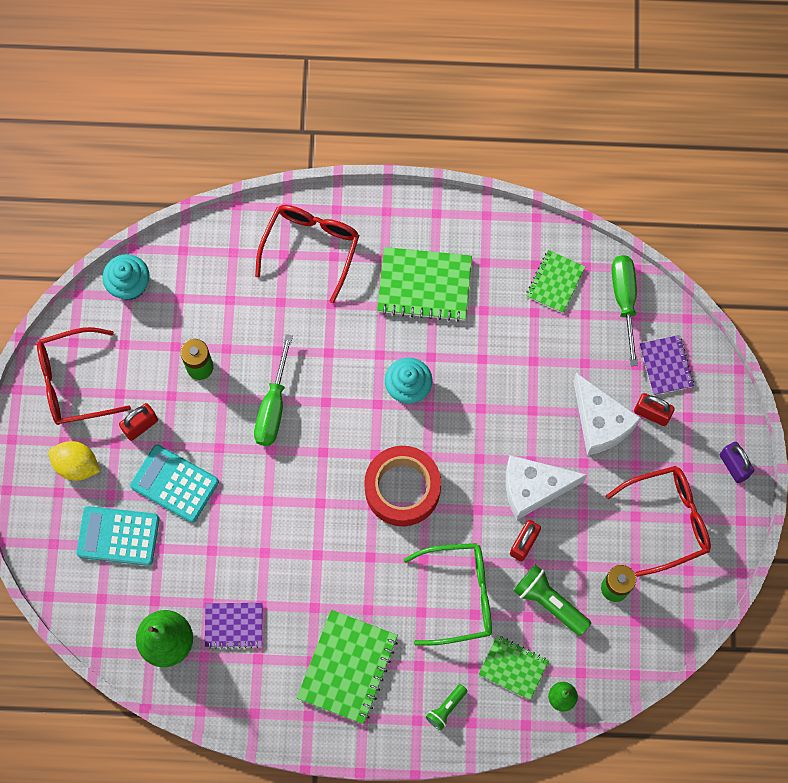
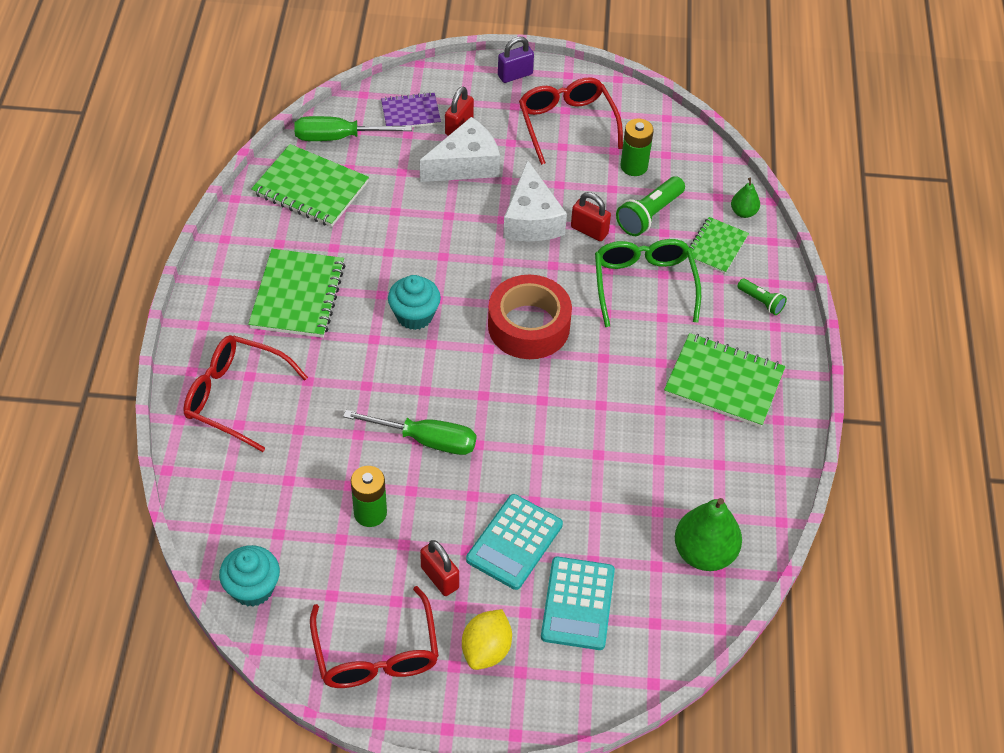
camera: 90 degrees left, 20 degrees down
purple notebook [205,603,262,649] -> none
green notebook [526,250,586,313] -> green notebook [251,144,369,227], size x1.64

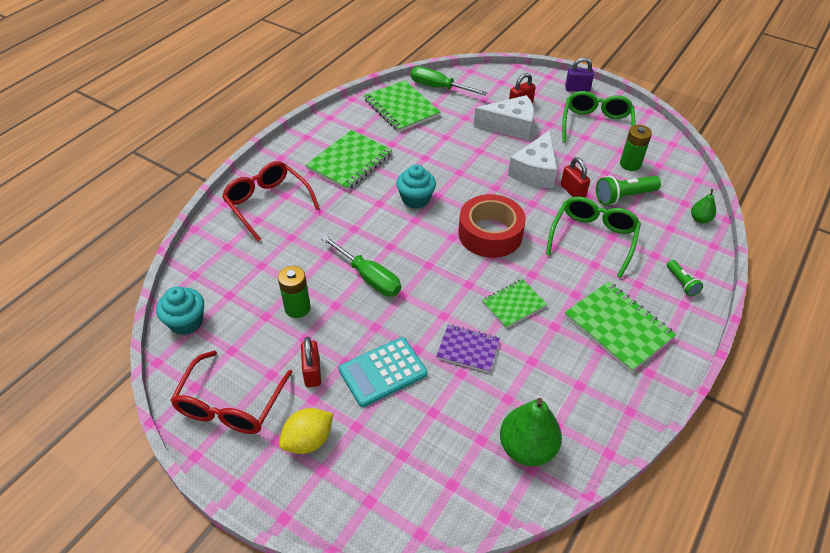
camera: 30 degrees right, 5 degrees down
purple notebook [381,92,441,127] -> purple notebook moved to [436,324,500,373]
red glasses [519,77,623,165] -> green glasses [562,91,636,143]
turquoise calculator [541,557,615,650] -> none
green notebook [687,217,749,274] -> green notebook moved to [482,279,547,328]

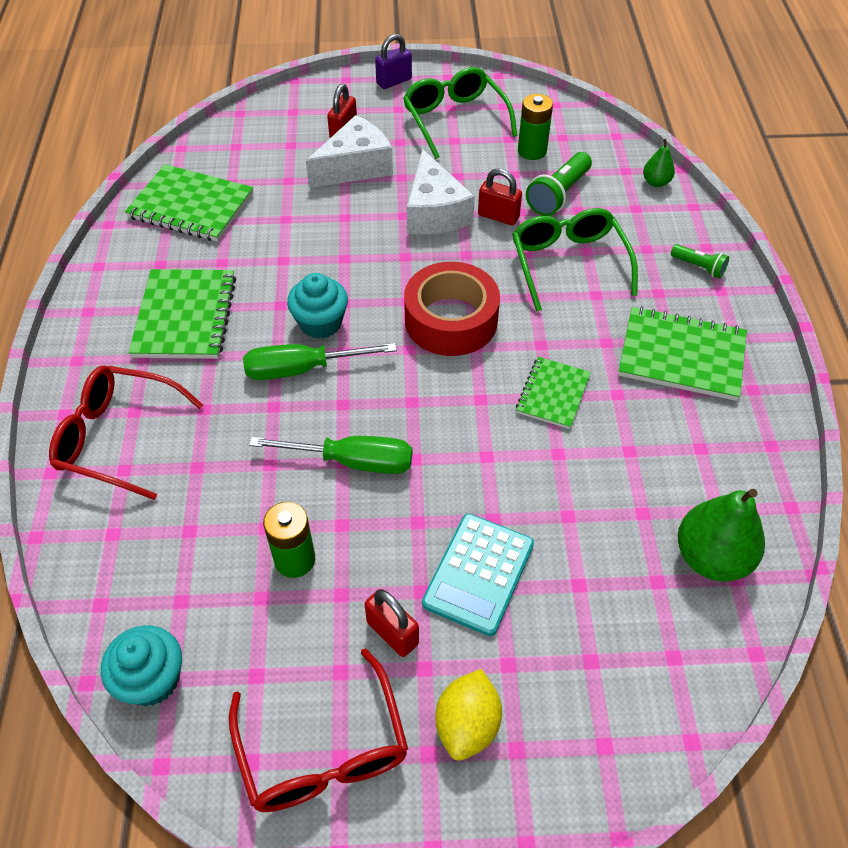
camera: 35 degrees left, 5 degrees up
green screwdriver [411,66,487,95] -> green screwdriver moved to [243,343,397,380]
purple notebook [436,324,500,373] -> none

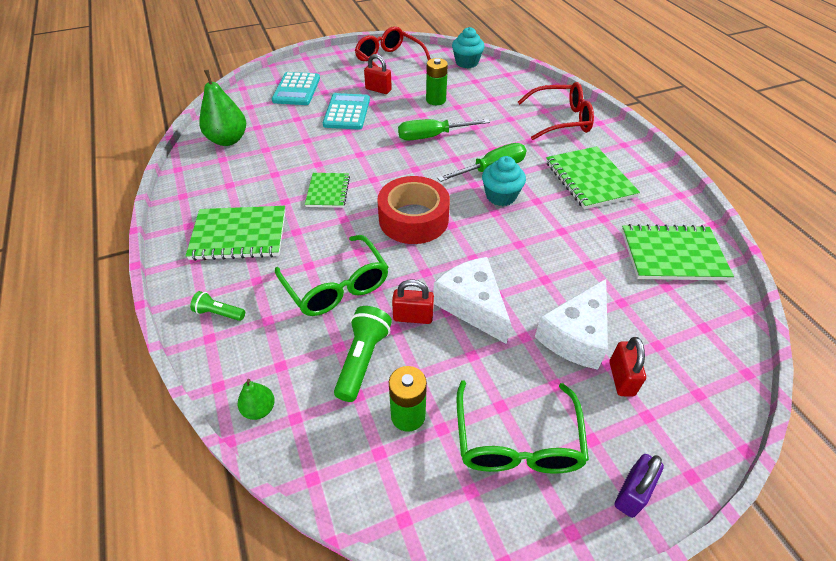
camera: 160 degrees right, 5 degrees down
green glasses [403,67,518,159] -> green glasses turned 45 degrees clockwise [456,380,589,474]
yellow lemon [435,669,502,761] -> none
none -> turquoise calculator [272,72,320,105]

